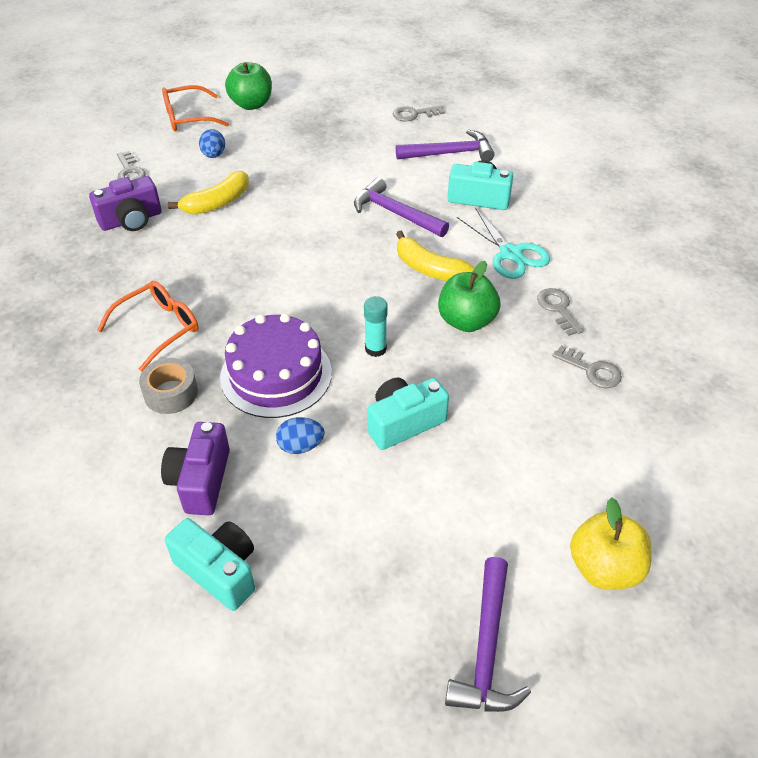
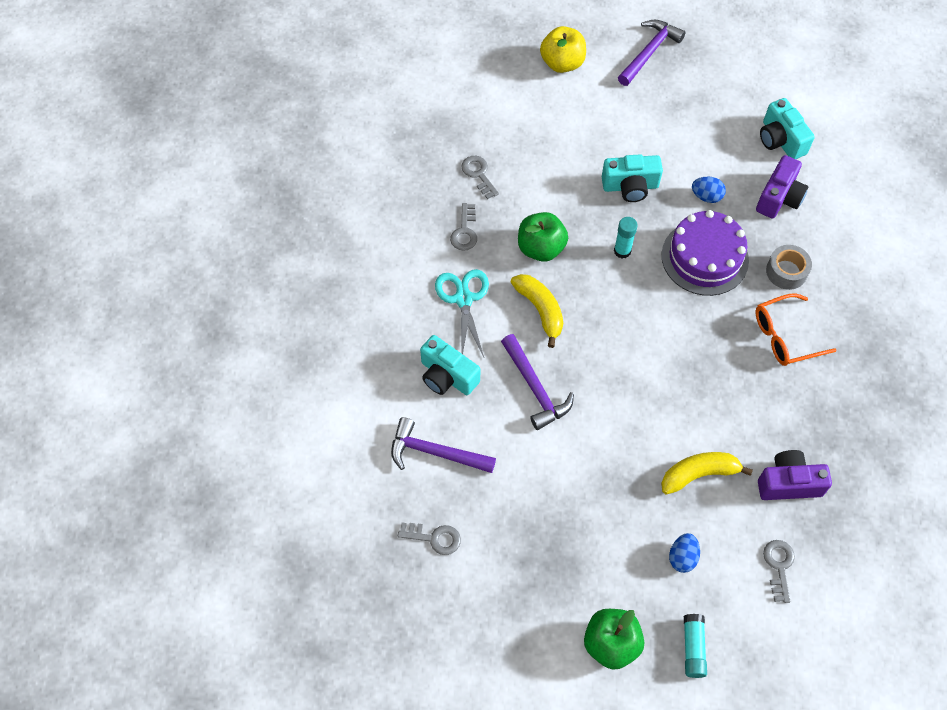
camera: 155 degrees left, 15 degrees up
orange glasses [162,85,229,131] -> turquoise glue stick [684,614,707,678]

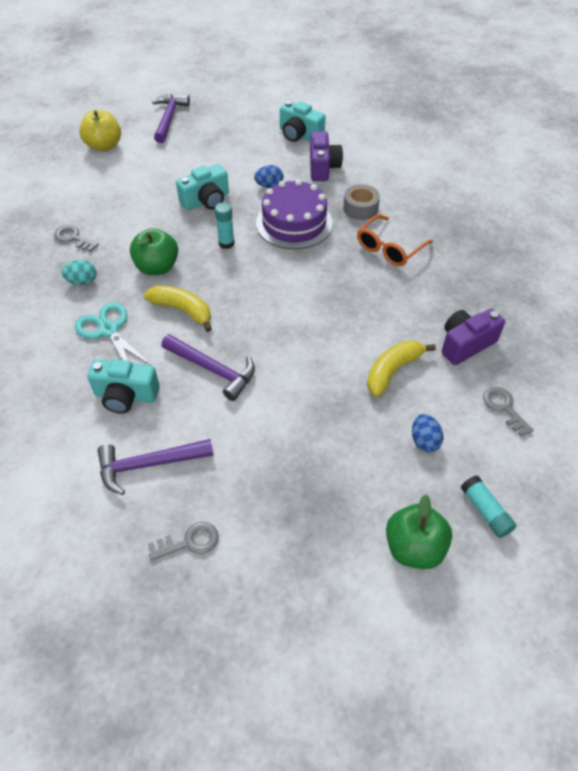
camera: 30 degrees left, 10 degrees down
grey key [450,203,477,251] -> turquoise egg [62,260,96,285]

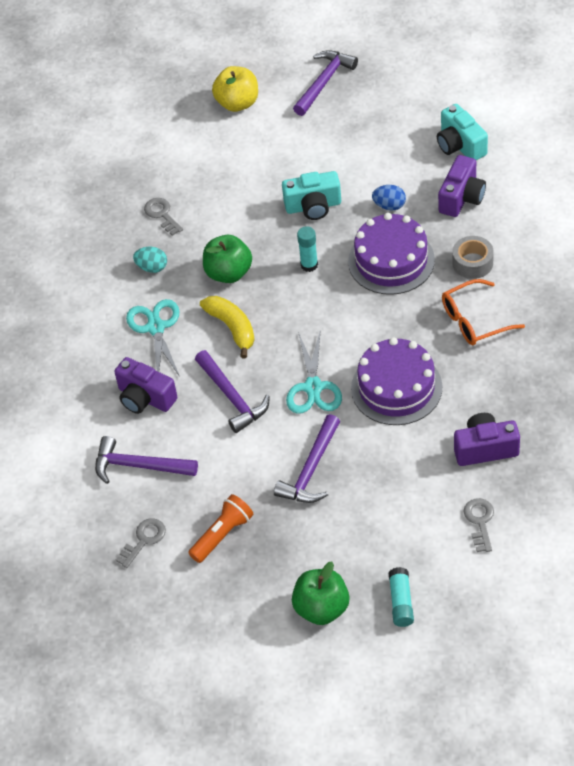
camera: 30 degrees right, 0 degrees up
turquoise camera [87,359,160,414] -> purple camera [114,357,177,414]
grey key [148,522,219,561] -> grey key turned 60 degrees counterclockwise [116,518,166,568]
yellow banana [367,340,436,397] -> none
blue egg [412,414,443,452] -> none
none -> orange flashlight [188,494,253,563]
none -> purple hammer [274,414,340,503]
none -> turquoise scissors [286,329,342,414]
none -> purple cake [351,338,442,425]

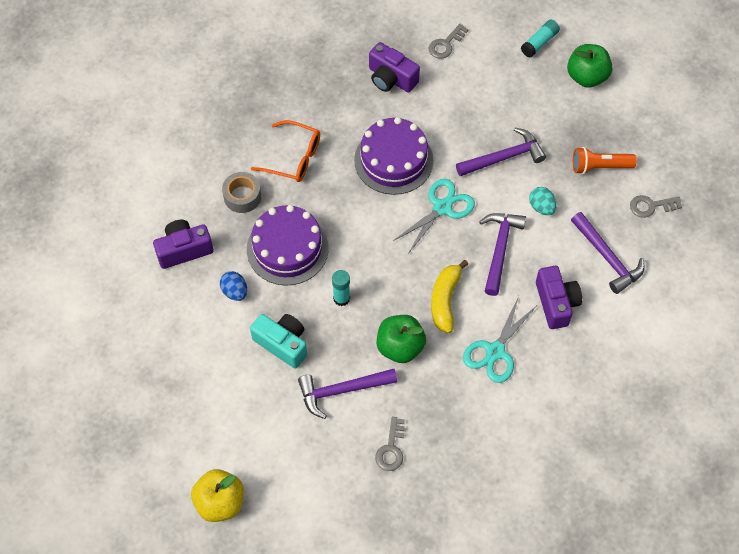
camera: 140 degrees left, 10 degrees up
turquoise egg [133,247,167,273] -> turquoise egg moved to [529,187,557,215]
purple hammer [293,50,358,116] -> purple hammer moved to [298,369,397,419]
turquoise camera [437,104,488,160] -> none

